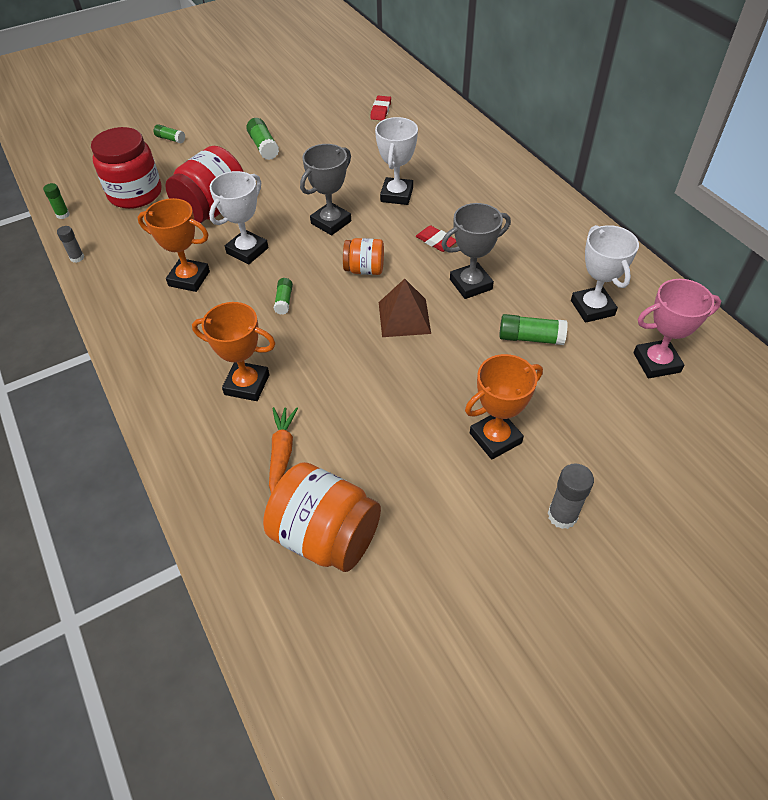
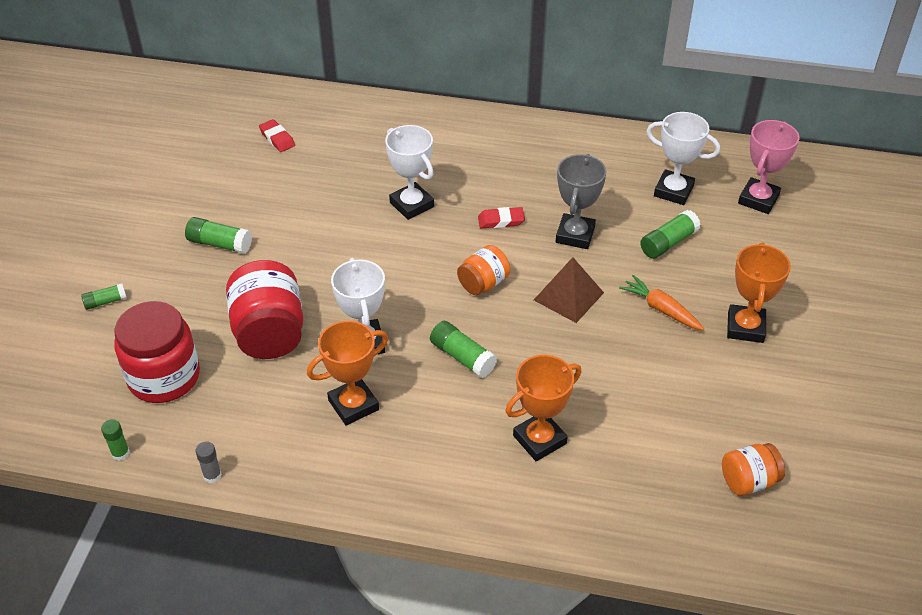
camera: 50 degrees left, 5 degrees down
orange jar [263,462,381,572] -> orange jar [722,443,785,496], size x0.57
orange carrot [269,407,298,494] -> orange carrot moved to [619,275,704,330]
green glue stick [274,278,293,315] -> green glue stick [430,321,497,378], size x1.59
grey trophy [300,144,351,235] -> none
grey glue stick [547,463,594,529] -> none

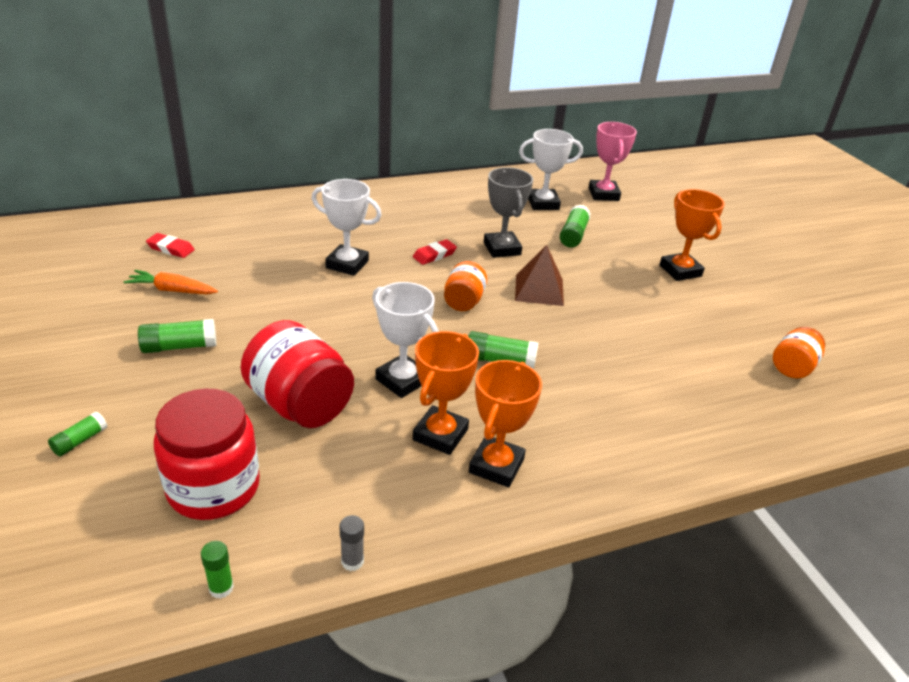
camera: 35 degrees left, 10 degrees down
orange trophy [505,355,582,461] -> orange trophy moved to [469,360,542,487]
orange carrot [619,275,704,330] -> orange carrot moved to [124,270,218,294]

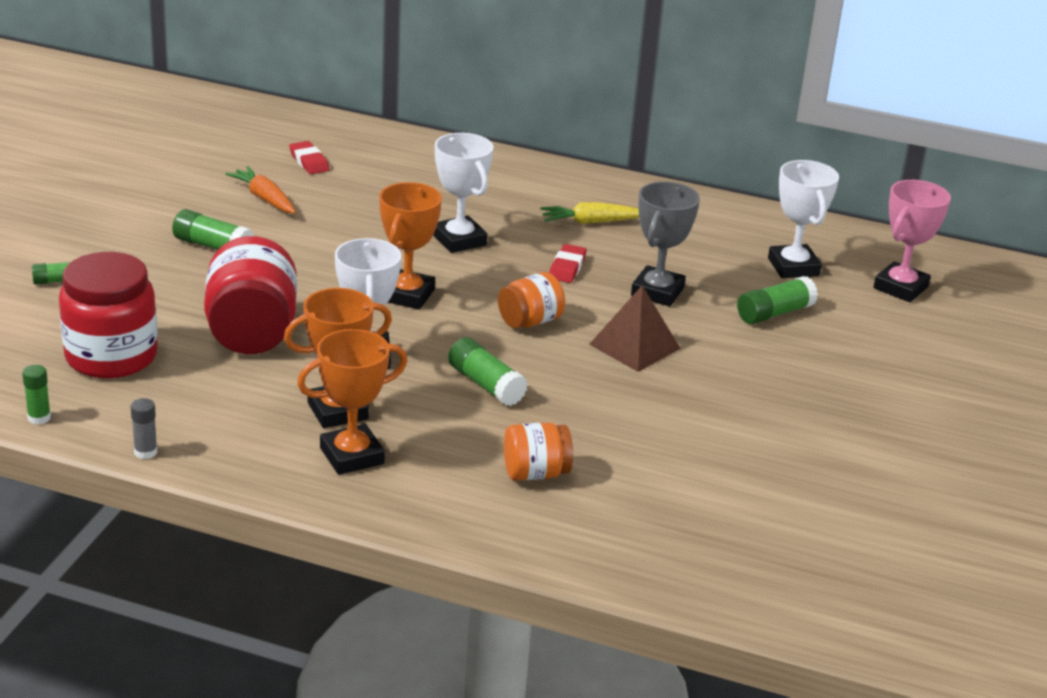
camera: 40 degrees right, 5 degrees down
red eraser [413,239,457,265] -> red eraser turned 75 degrees counterclockwise [549,244,586,283]
white trophy [519,129,583,210] -> white trophy turned 45 degrees clockwise [768,160,839,278]
orange trophy [660,189,725,281] -> orange trophy moved to [379,182,442,309]
orange jar [773,327,825,379] -> orange jar moved to [504,422,573,481]
none -> yellow carrot [540,202,639,224]

